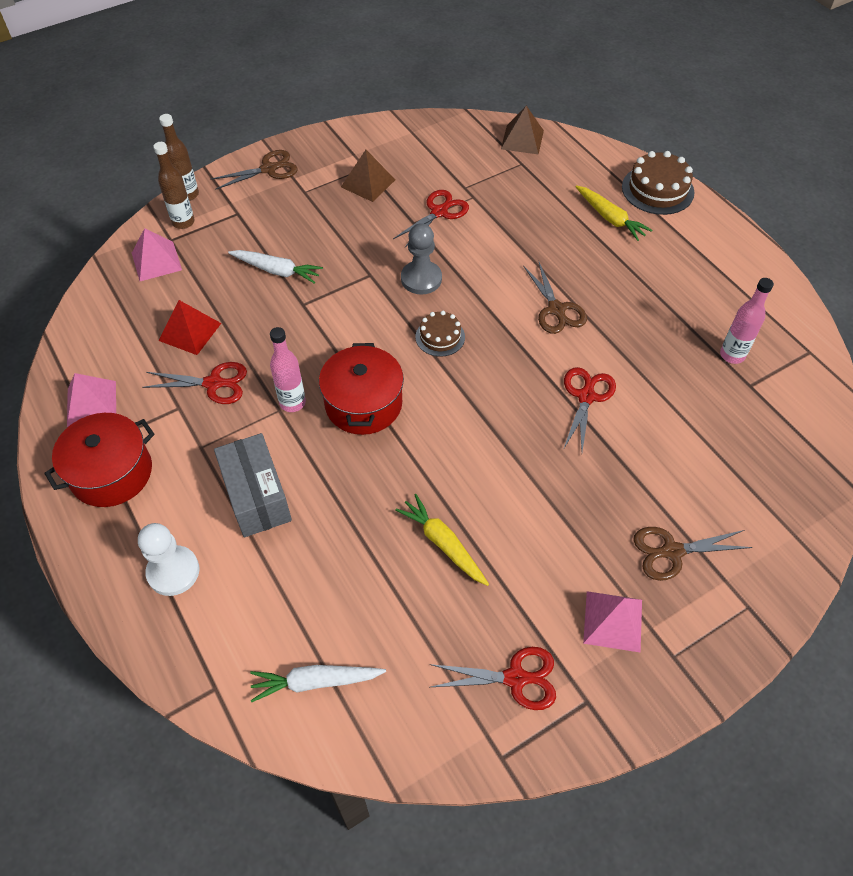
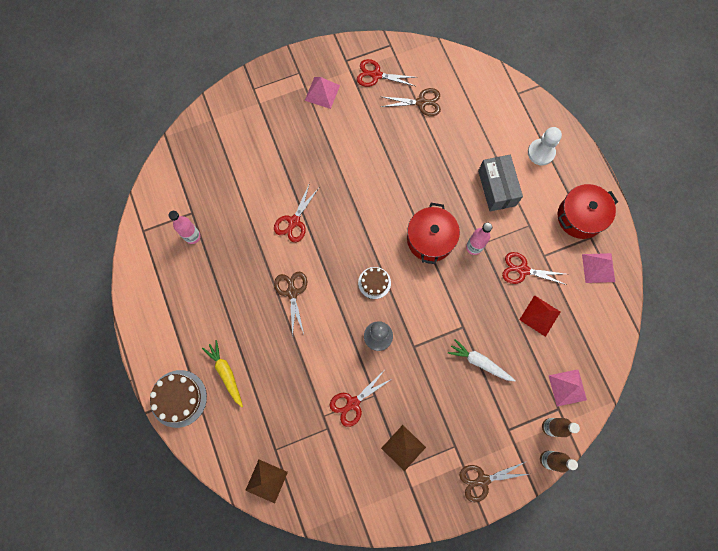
camera: 170 degrees left, 20 degrees up
white carrot [250,665,386,702] -> none
yellow carrot [395,494,489,586] -> none
brown scissors [633,527,753,581] -> brown scissors moved to [381,88,441,116]

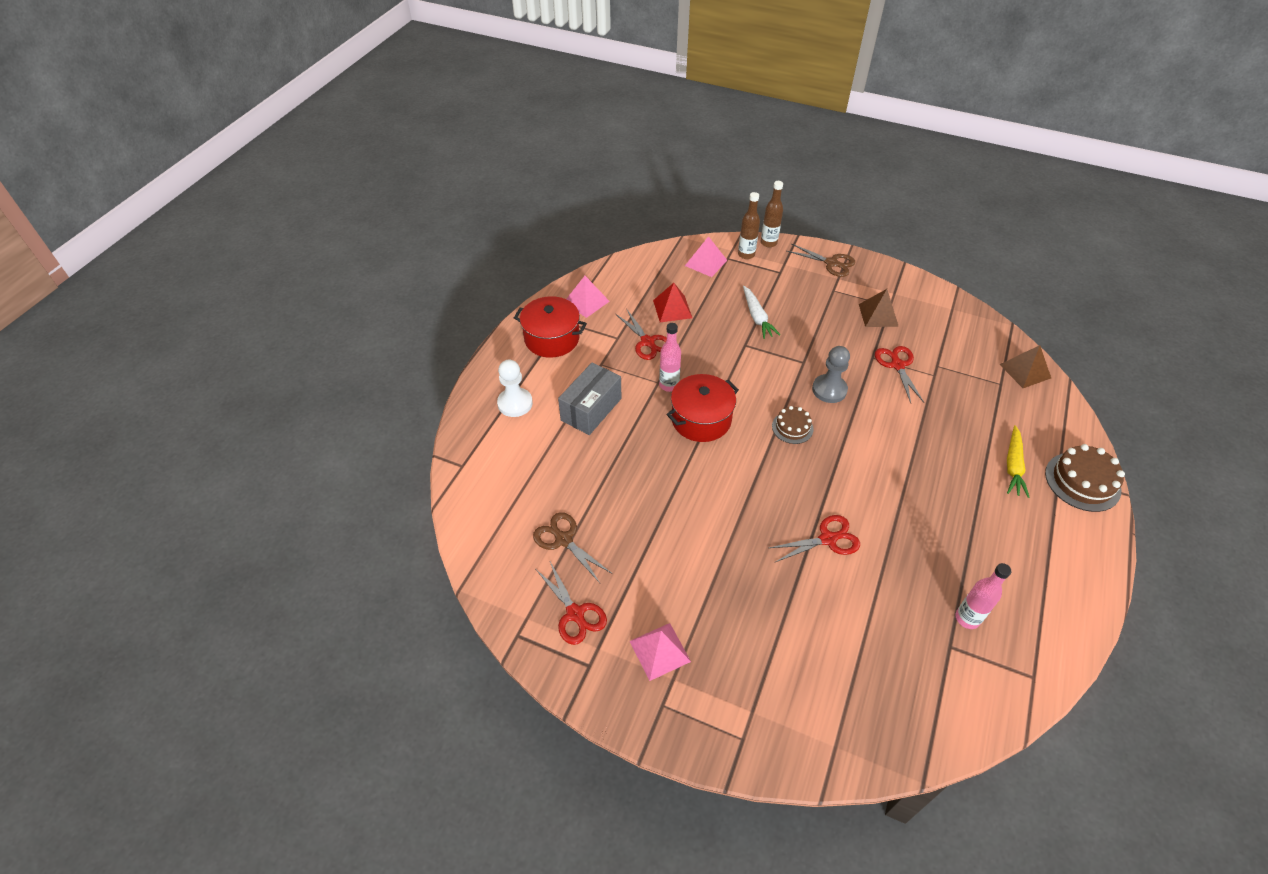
camera: 135 degrees left, 25 degrees down
brown scissors [274,272,307,337] -> none
red scissors [330,371,390,427] -> red scissors turned 105 degrees counterclockwise [875,346,924,403]

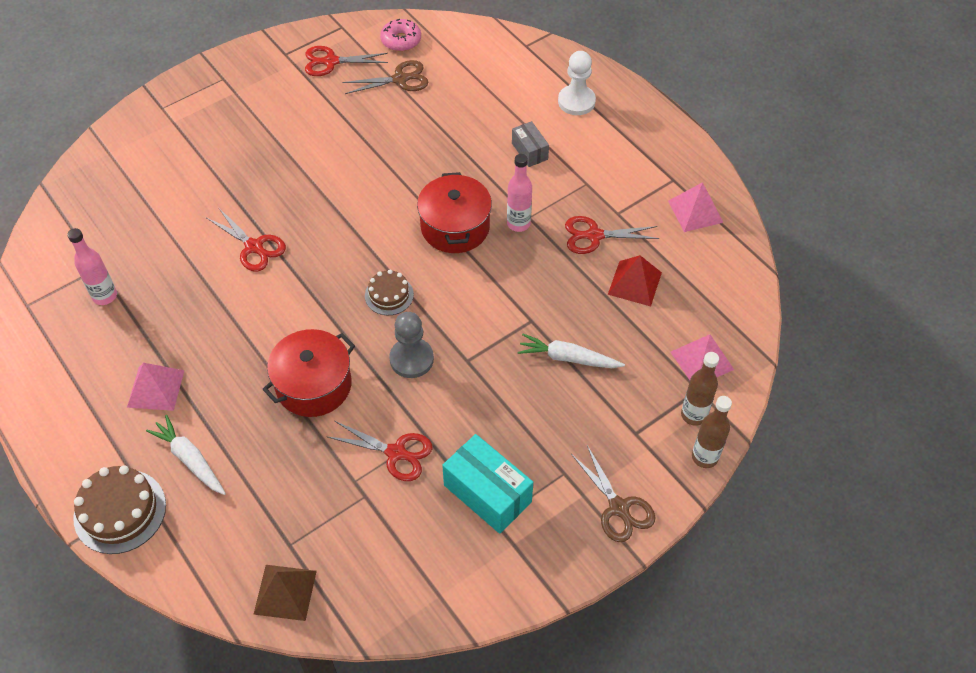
camera: 120 degrees right, 5 degrees up
red pot [514,296,587,358] -> red pot moved to [262,329,355,417]
grey box [558,362,621,435] -> grey box [512,121,549,167], size x0.57
pink pyramid [630,623,691,681] -> pink pyramid moved to [127,363,184,411]
red scissors [769,515,860,562] -> red scissors turned 60 degrees counterclockwise [207,208,286,272]
brown scissors [787,244,855,277] -> brown scissors turned 90 degrees counterclockwise [571,445,655,542]
brown pyramid [859,289,899,327] -> turquoise box [442,434,533,534]
yellow carrot [1007,425,1030,498] -> white carrot [146,415,226,495]
none -> pink donut [380,19,421,51]

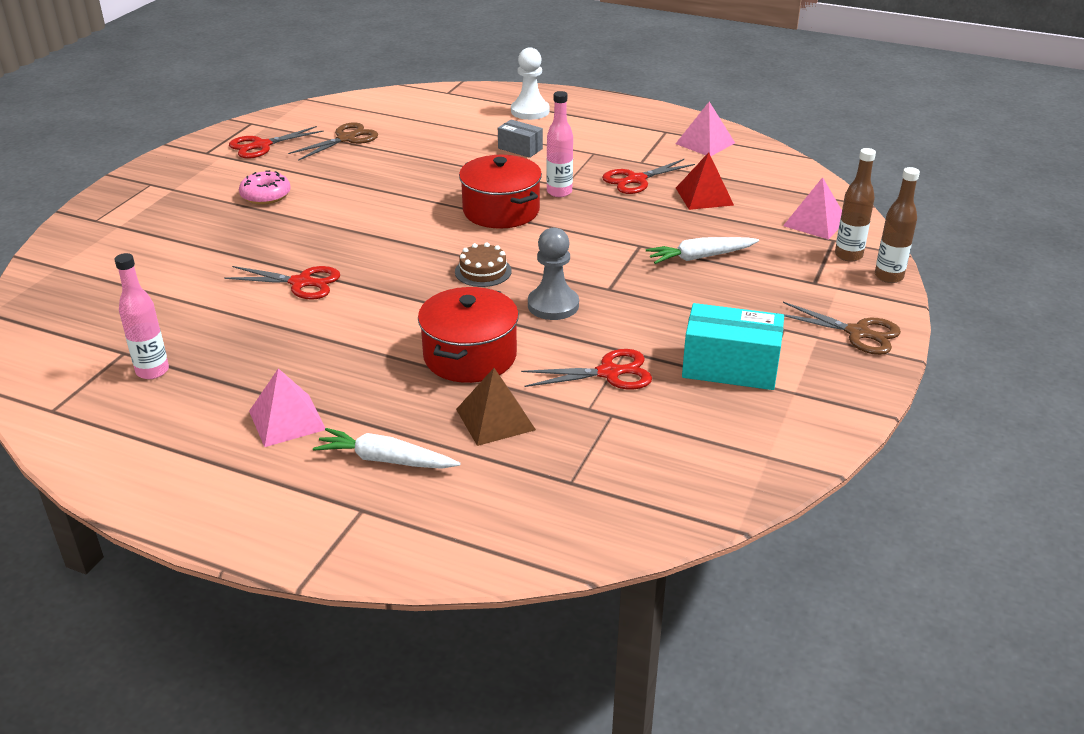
camera: 30 degrees left, 20 degrees down
brown cake [73,465,166,554] -> none
brown pyramid [253,565,317,621] -> brown pyramid moved to [456,368,536,446]
pink donut [380,19,421,51] -> pink donut moved to [239,170,291,205]

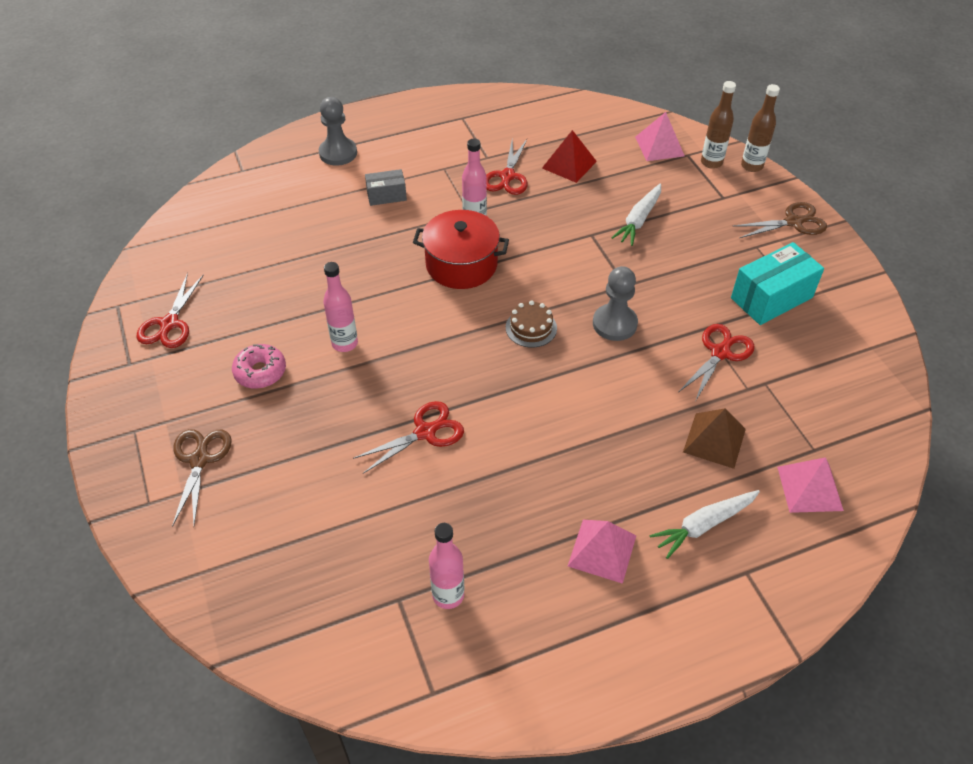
camera: 45 degrees left, 15 degrees up
brown scissors [288,122,378,161] -> brown scissors moved to [172,429,232,527]
red pot [418,287,519,383] -> none
white pawn [511,47,549,120] -> grey pawn [319,97,357,166]
pink pyramid [675,102,735,156] -> pink pyramid moved to [777,457,844,513]
none -> pink bottle [323,262,358,352]

